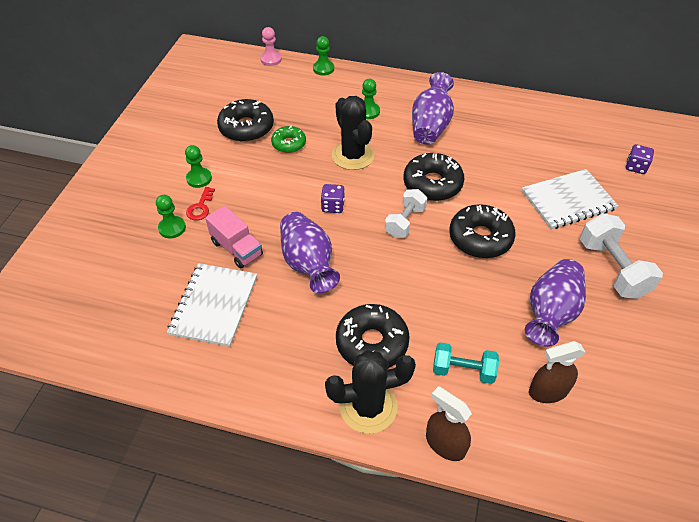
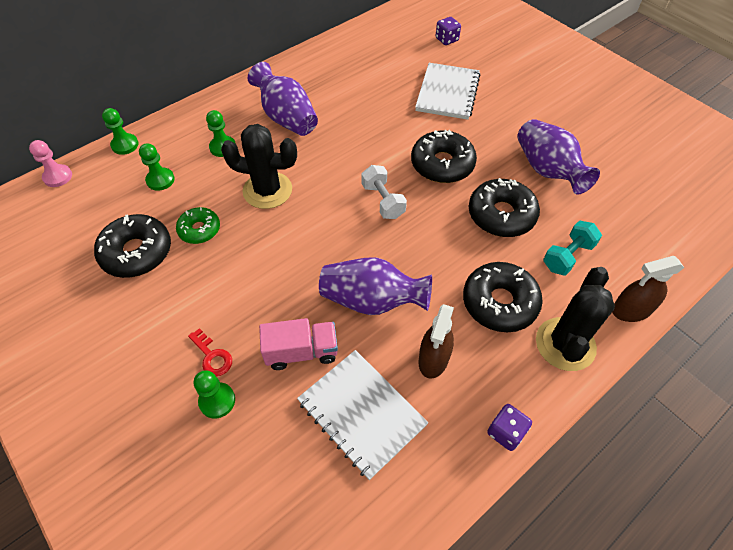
camera: 55 degrees left, 5 degrees up
green pawn [185,145,212,188] -> green pawn moved to [139,143,175,191]
purple dice [321,184,345,213] -> purple dice moved to [487,404,532,451]
black donut [403,153,464,201] -> black donut moved to [469,178,540,237]
brown spray bottle [529,341,586,403] -> brown spray bottle moved to [418,304,454,379]
white dumbbell [580,213,663,299] -> none

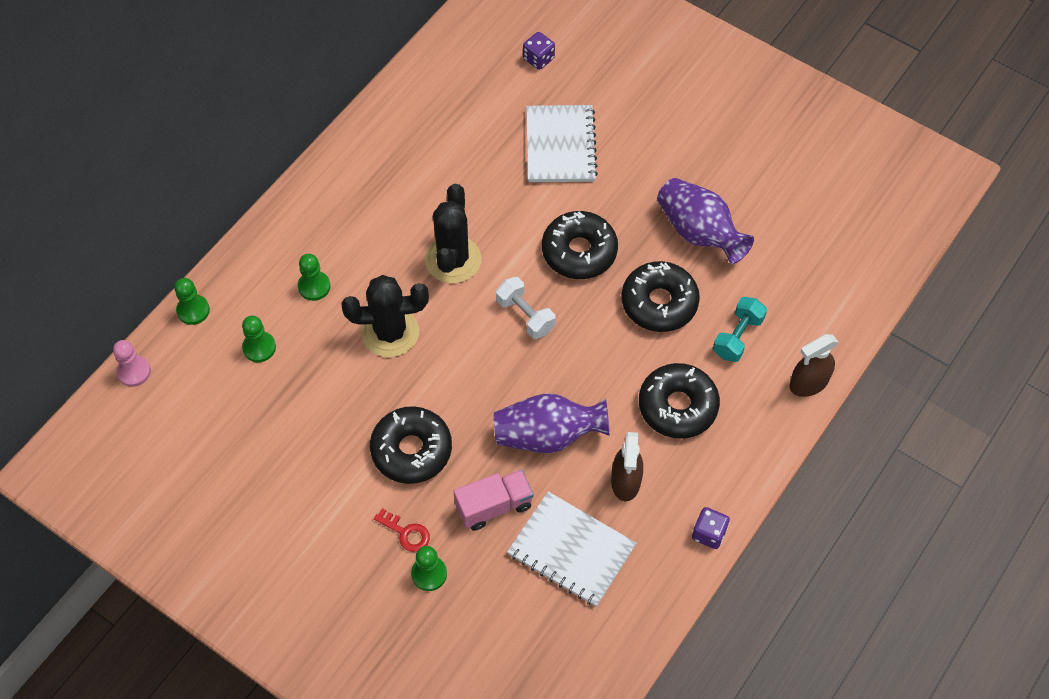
camera: 15 degrees left, 5 degrees up
black donut [94,214,171,278] -> black donut moved to [370,406,452,484]
green donut [176,207,220,244] -> none
purple vase [248,62,318,136] -> none
black cactus [536,267,615,371] -> black cactus moved to [425,184,481,283]

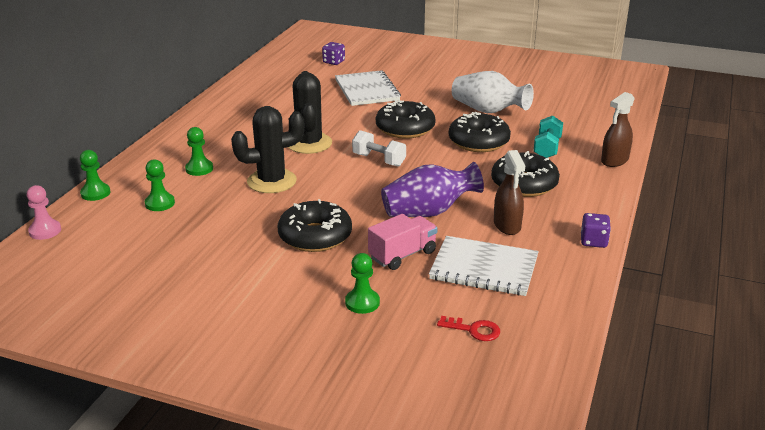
camera: 15 degrees left, 30 degrees down
red key [374,508,430,552] -> red key moved to [437,316,500,341]
purple vase [657,178,754,264] -> white vase [452,71,534,113]

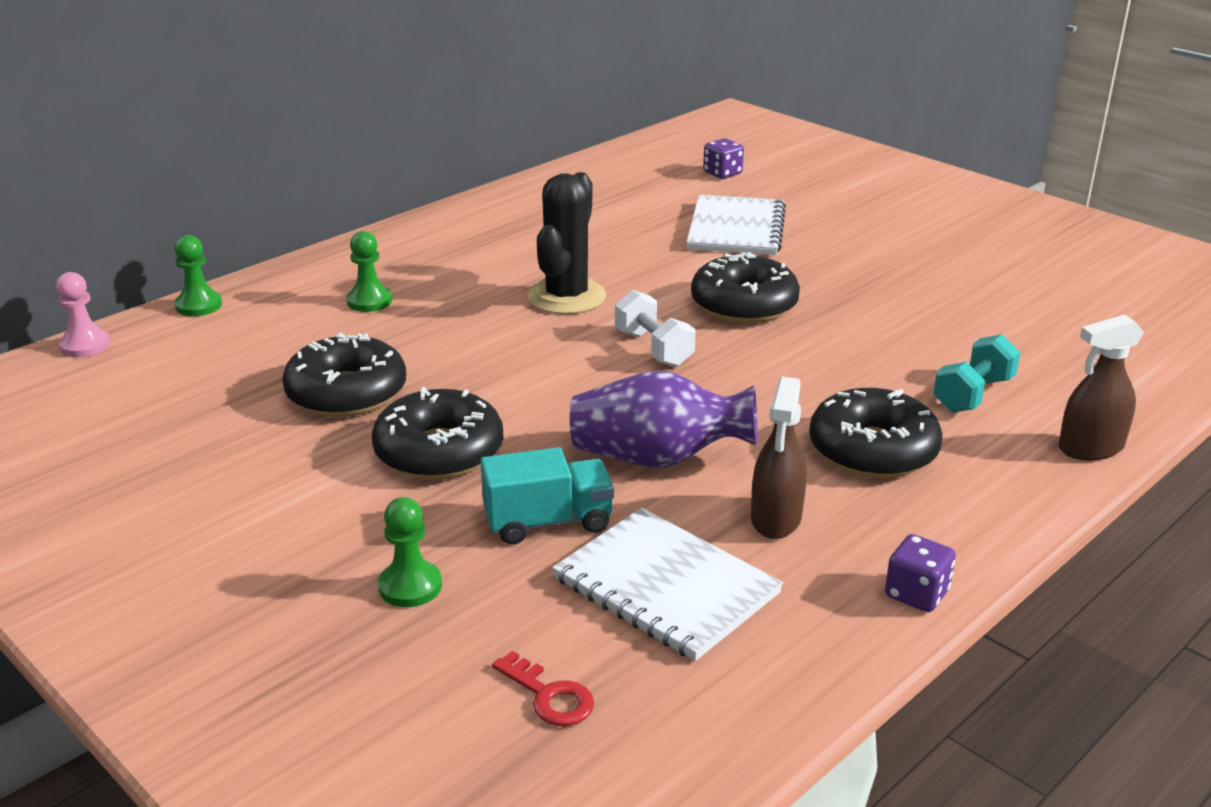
camera: 25 degrees right, 0 degrees up
green pawn [145,159,175,211] -> none
black cactus [231,106,304,193] -> none
pink truck [368,214,438,270] -> turquoise truck [480,447,614,544]
black donut [449,112,511,152] -> black donut moved to [282,333,406,417]
white vase [452,71,534,113] -> none

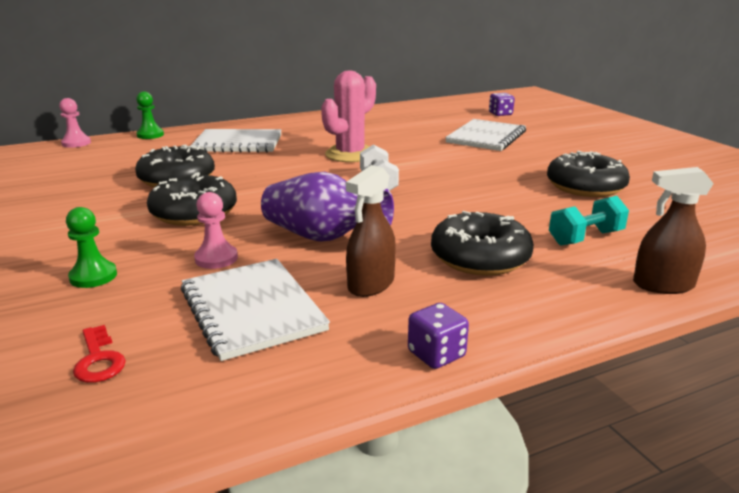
camera: 20 degrees right, 5 degrees down
green pawn [346,231,392,312] -> white notebook [190,129,281,153]
turquoise truck [480,447,614,544] -> pink pawn [194,192,238,269]
black cactus [527,172,606,314] -> pink cactus [321,70,376,162]
black donut [691,252,800,324] -> black donut moved to [547,151,630,197]

